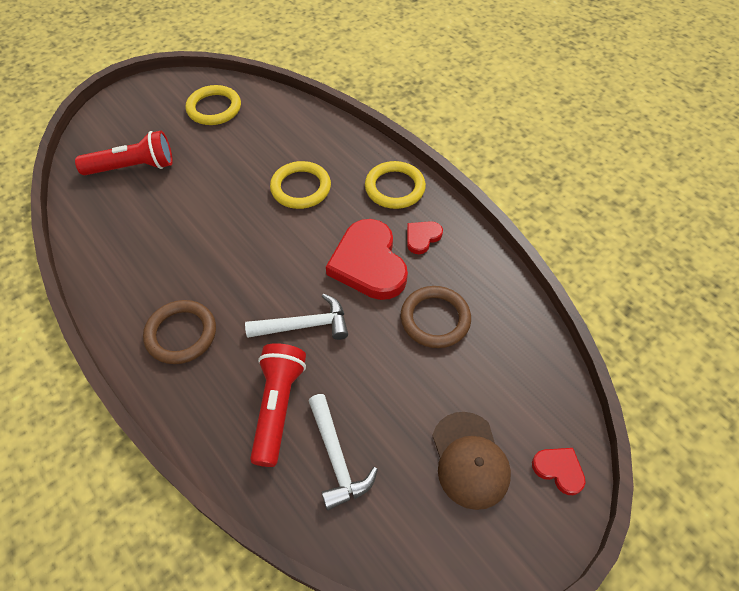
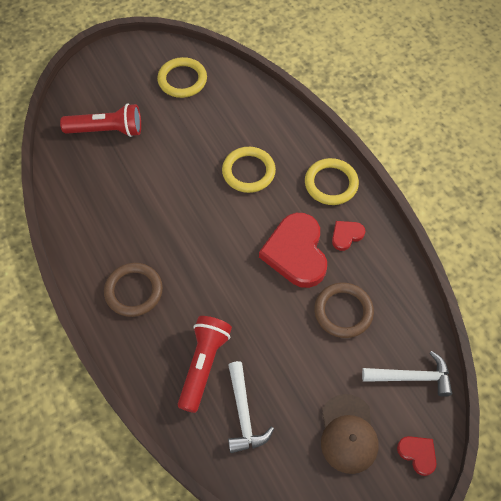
camera: 10 degrees right, 5 degrees up
white hammer [245,294,348,340] -> white hammer moved to [362,351,452,397]

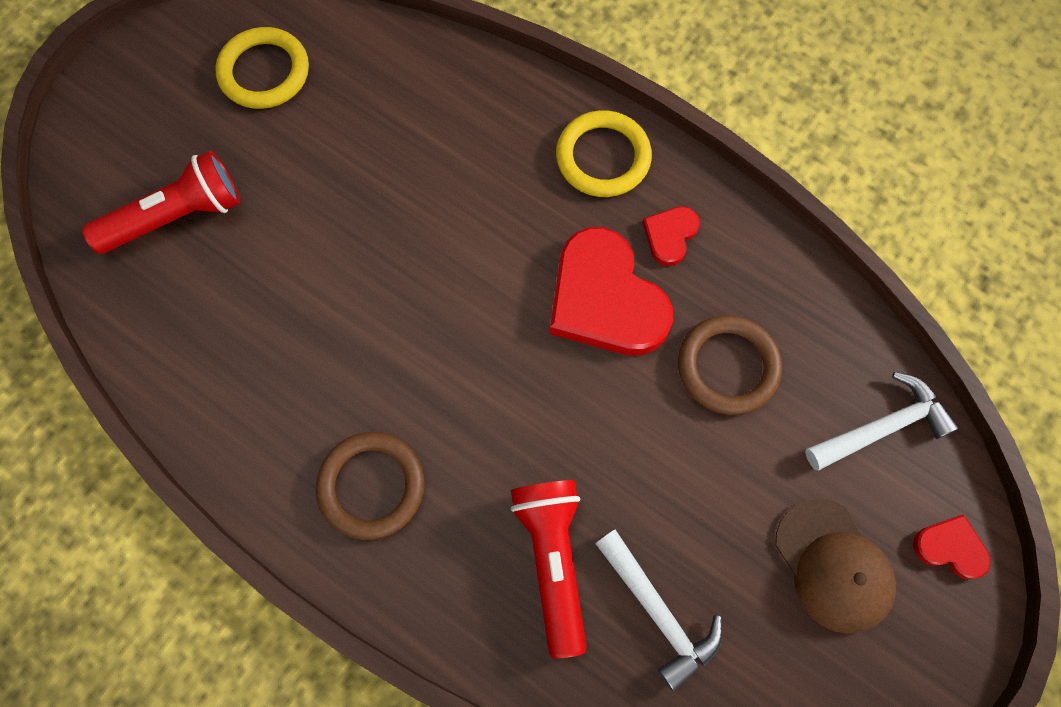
camera: 25 degrees left, 10 degrees up
yellow ring [222,147,276,193] -> none

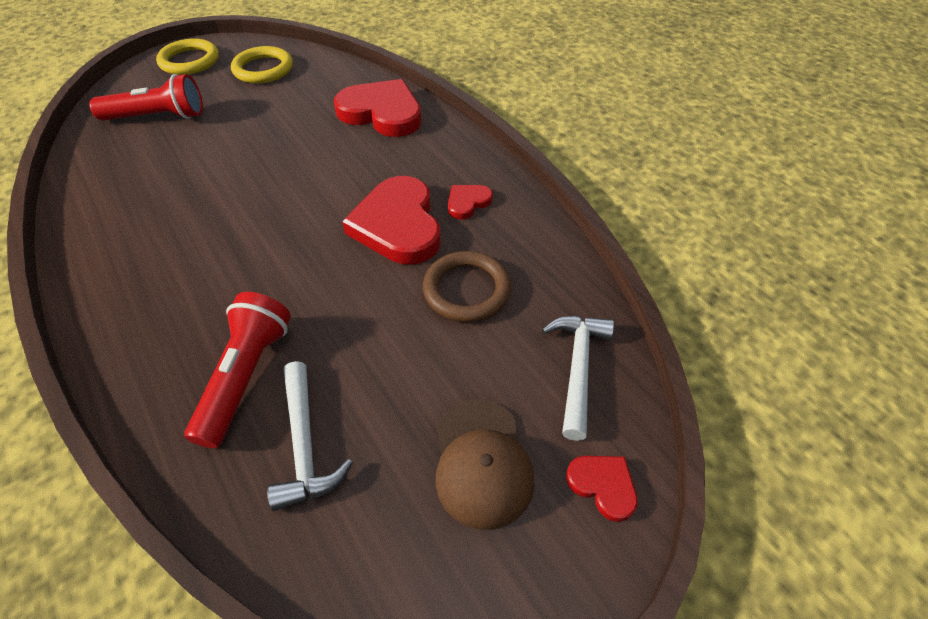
camera: 20 degrees right, 20 degrees down
brown ring [316,432,425,540] -> none
yellow ring [556,110,652,197] -> yellow ring moved to [156,38,219,75]
white hammer [805,372,959,471] -> white hammer turned 75 degrees counterclockwise [542,316,614,441]
none -> red heart [334,79,422,137]

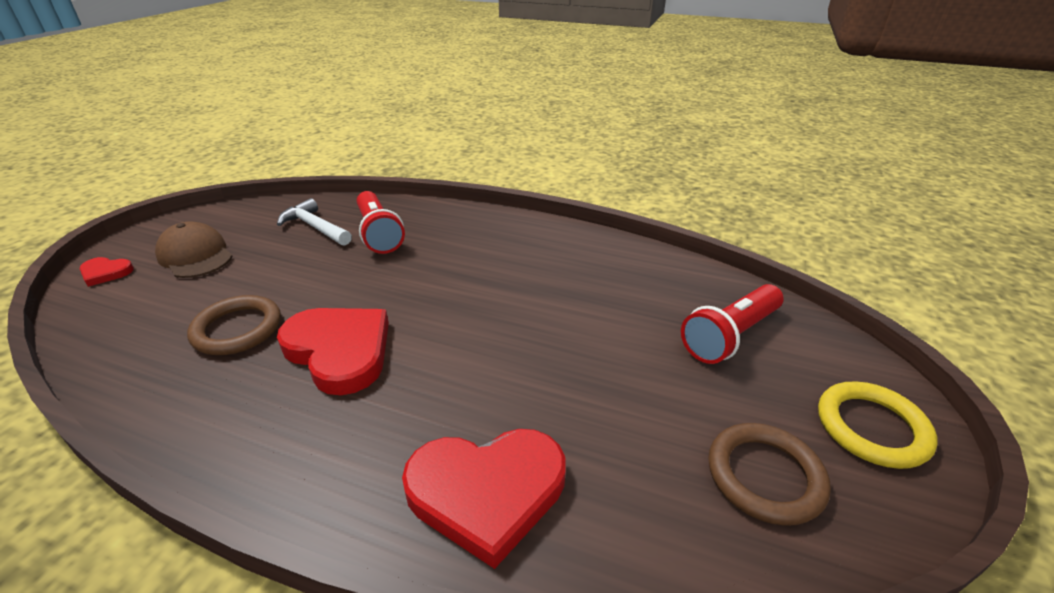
camera: 145 degrees right, 15 degrees down
yellow ring [231,46,293,83] -> brown ring [708,423,831,526]
red heart [448,185,493,220] -> none
white hammer [542,316,614,441] -> none

